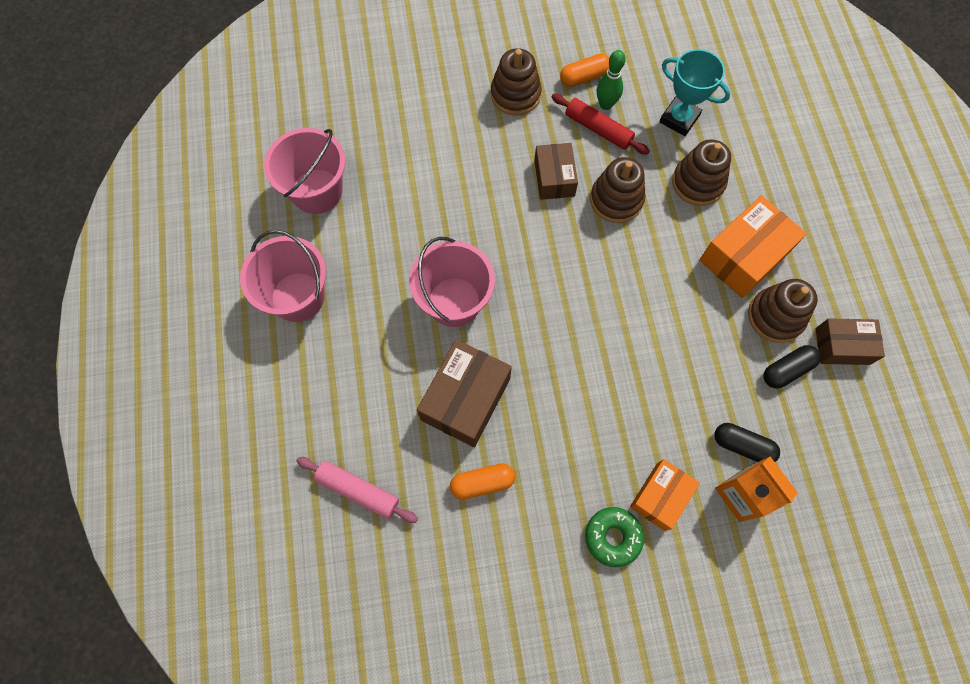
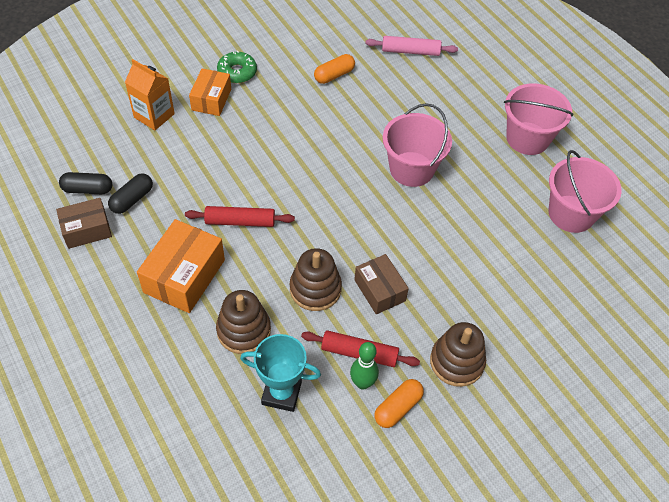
camera: 155 degrees right, 15 degrees down
brown box [417,339,512,447] -> none
black capsule [715,423,780,462] -> black capsule moved to [59,172,112,194]
brown stacking toy [748,279,818,343] -> none
none -> red rolling pin [185,206,295,227]

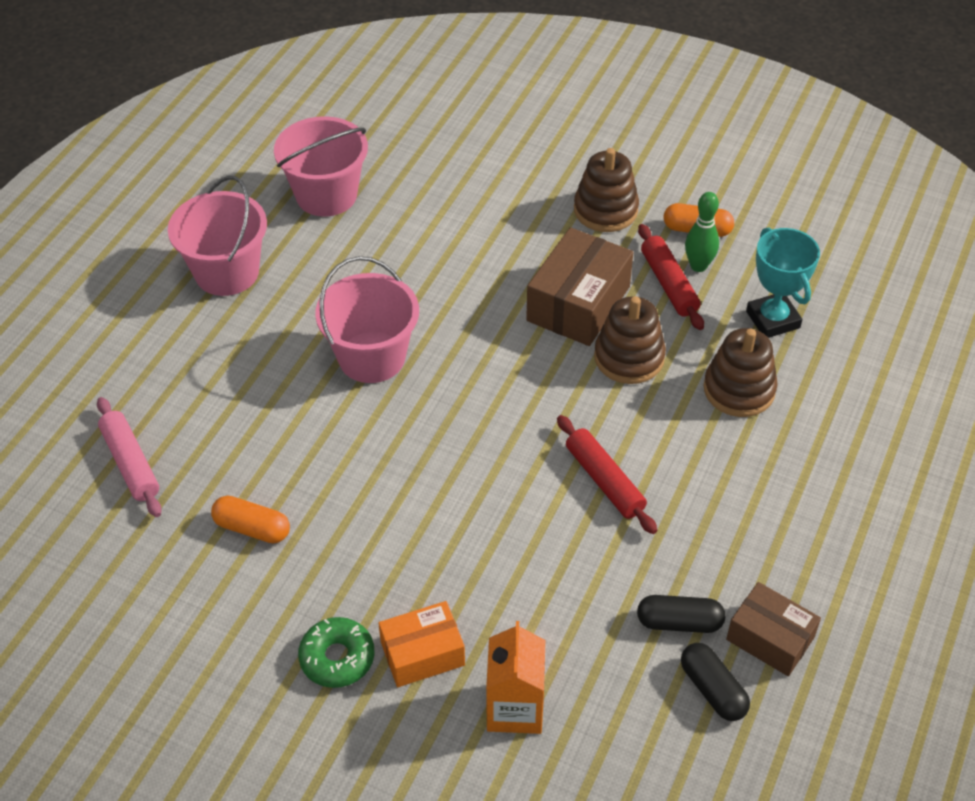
camera: 120 degrees left, 5 degrees down
orange box [137,219,225,313] -> none
brown box [354,254,409,314] -> brown box [526,227,633,346], size x1.55

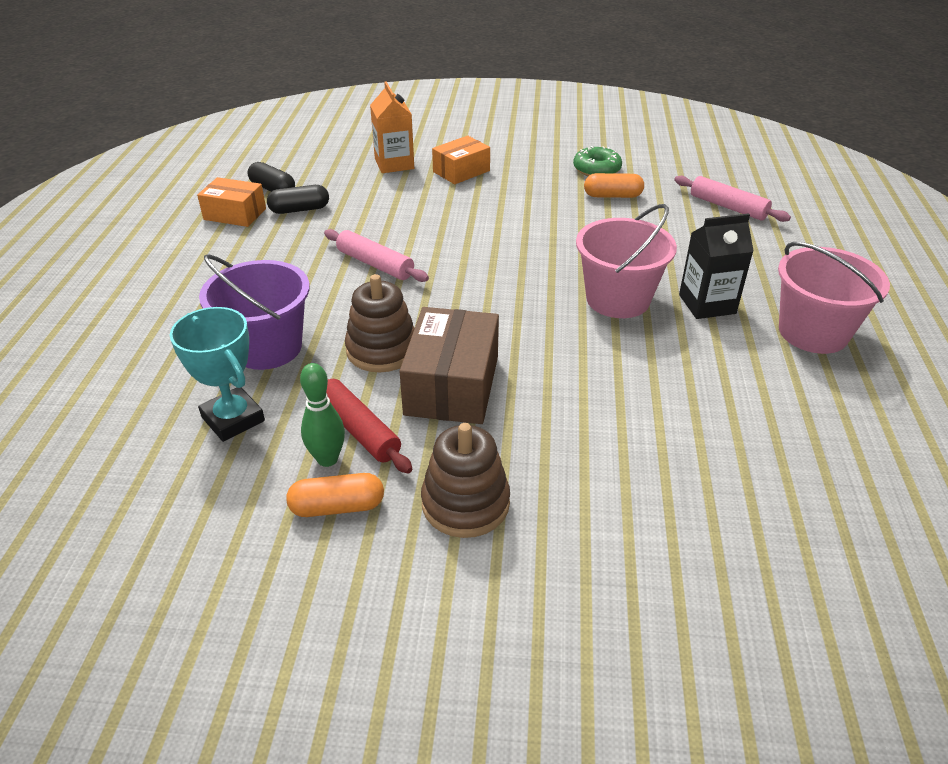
camera: 160 degrees right, 10 degrees down
pink bucket [274,116,368,217] -> none
green donut [298,617,374,688] -> green donut moved to [573,146,622,176]
red rolling pin [557,415,657,534] -> pink rolling pin [324,229,429,282]
brown stacking toy [704,328,778,417] -> purple bucket [199,254,310,370]
brown box [726,582,821,676] -> orange box [197,177,266,227]
none -> black carton [679,213,754,319]

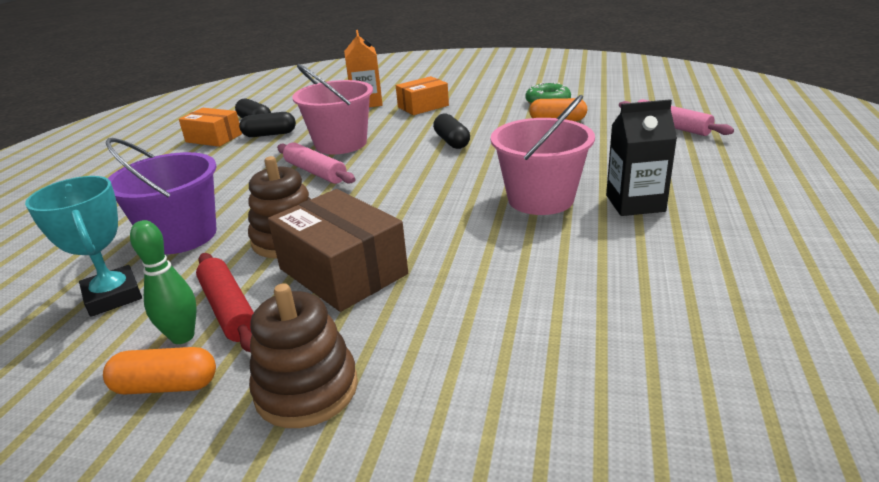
camera: 10 degrees right, 10 degrees down
brown box [399,307,499,424] -> brown box turned 60 degrees counterclockwise [268,189,408,312]
pink bucket [778,242,890,354] -> pink bucket moved to [292,64,373,154]
none -> black capsule [433,113,470,149]

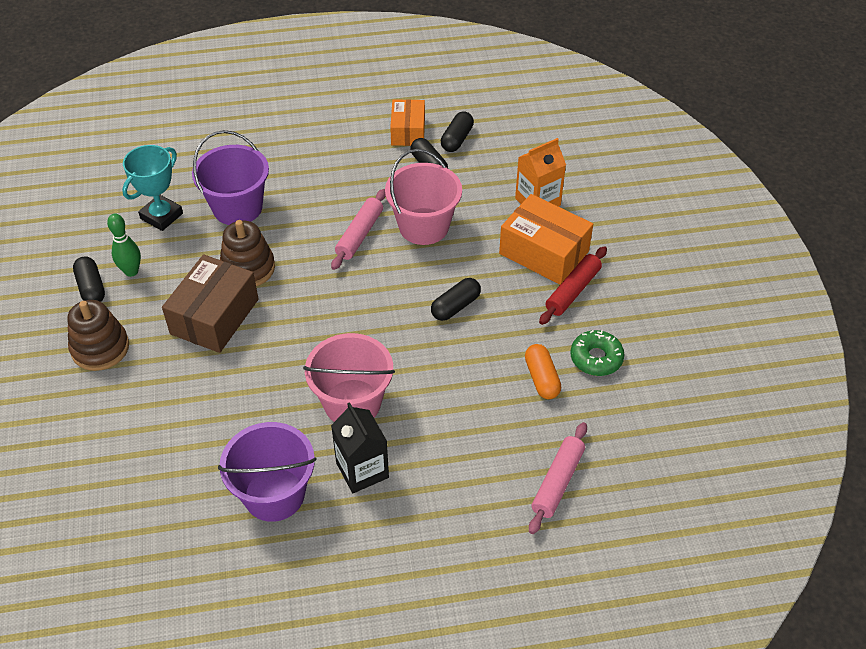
camera: 65 degrees right, 20 degrees up
orange capsule [103,347,216,394] -> black capsule [73,256,105,302]
red rolling pin [196,253,254,352] -> red rolling pin moved to [539,246,607,325]
orange box [396,76,449,115] -> orange box [499,194,593,285], size x1.55
none -> purple bucket [218,422,316,522]

